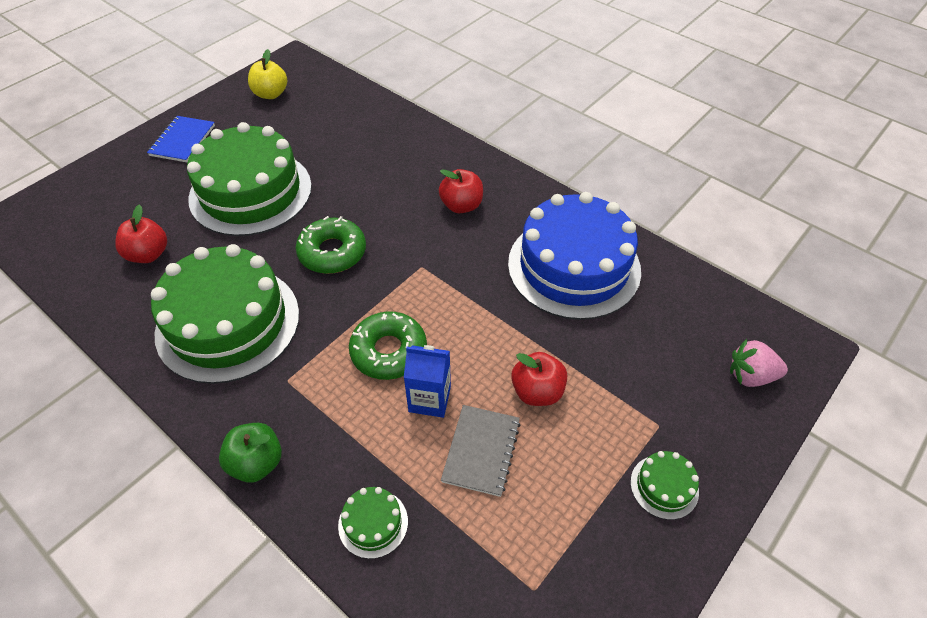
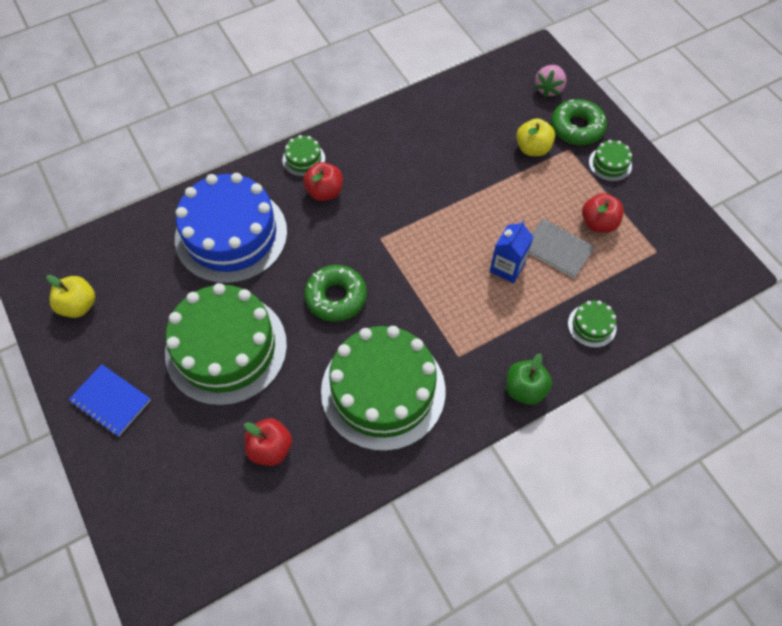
camera: 70 degrees left, 10 degrees up
green donut [349,311,427,380] -> green donut moved to [551,99,607,145]
blue cake [508,192,641,320] -> blue cake moved to [175,173,287,284]
red apple [511,352,567,406] -> red apple moved to [582,193,624,233]
none -> green cake [283,135,325,177]
none -> yellow apple [516,118,555,156]

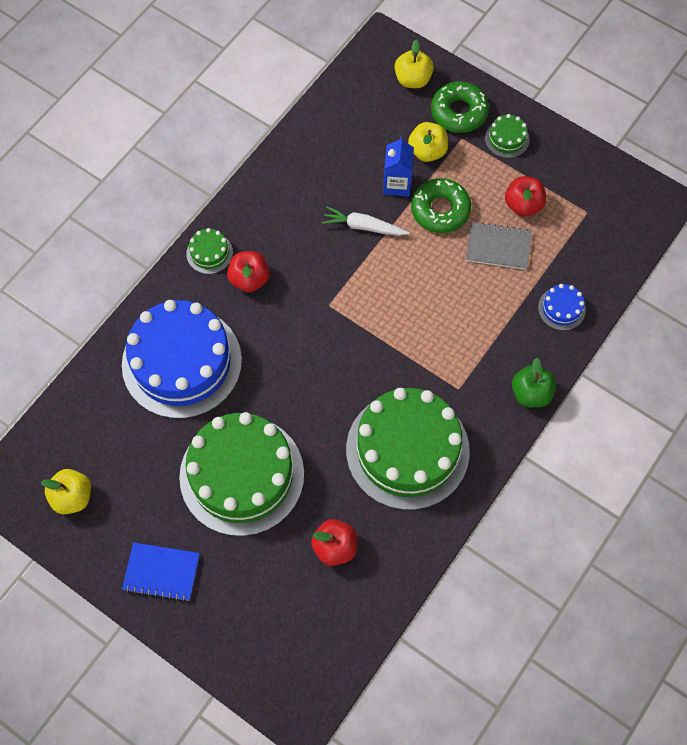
camera: 25 degrees left, 5 degrees up
green donut [304,265,367,322] -> green donut moved to [411,178,471,233]
blue carton [490,220,533,283] -> blue carton moved to [383,136,414,197]
pink strawberry [534,65,567,98] -> yellow apple [395,40,434,88]
green cake [568,301,617,348] -> blue cake [538,284,586,331]
none -> white carrot [322,206,410,236]

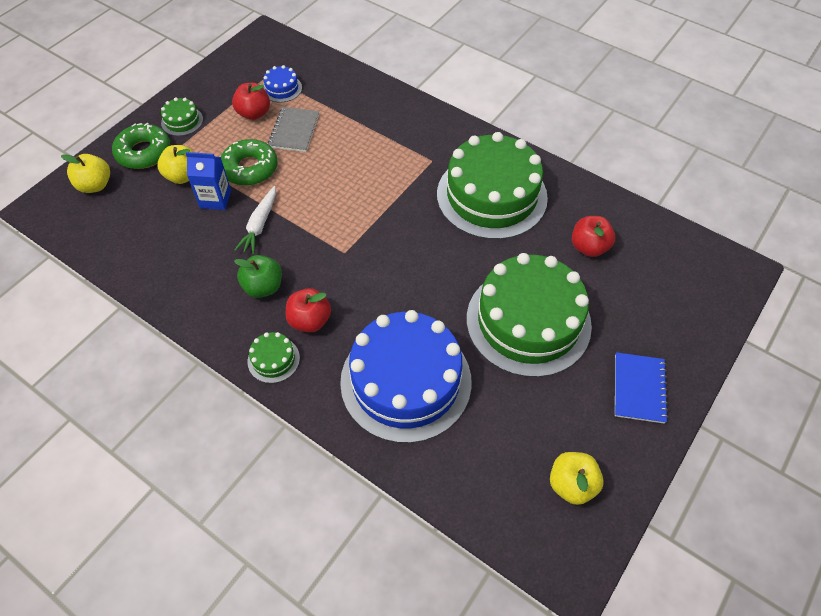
camera: 90 degrees left, 10 degrees down
green apple [512,358,556,408] -> green apple moved to [234,255,282,298]
blue cake [538,284,586,331] -> blue cake moved to [263,65,302,103]

